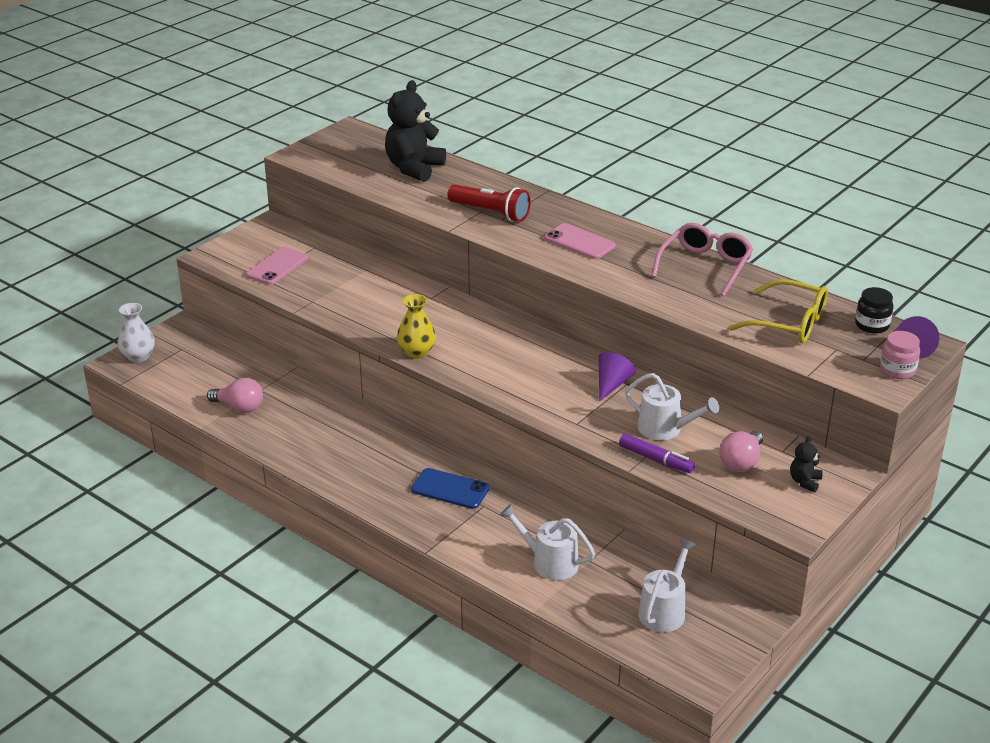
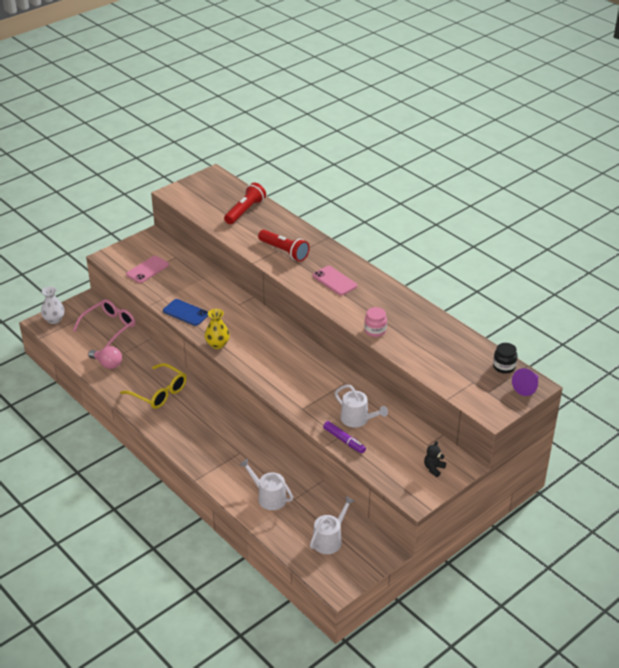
camera: 10 degrees right, 5 degrees up
black teddy bear [385,80,446,182] -> red flashlight [224,183,266,224]
blue phone [411,468,490,509] -> blue phone moved to [163,299,208,326]
purple cone [598,352,636,401] -> none
pink glasses [651,223,753,297] -> pink glasses moved to [73,299,136,348]
pink light bulb [719,431,763,472] -> none
yellow glasses [728,279,828,343] -> yellow glasses moved to [120,363,187,409]
pink jar [880,331,920,379] -> pink jar moved to [364,307,387,337]

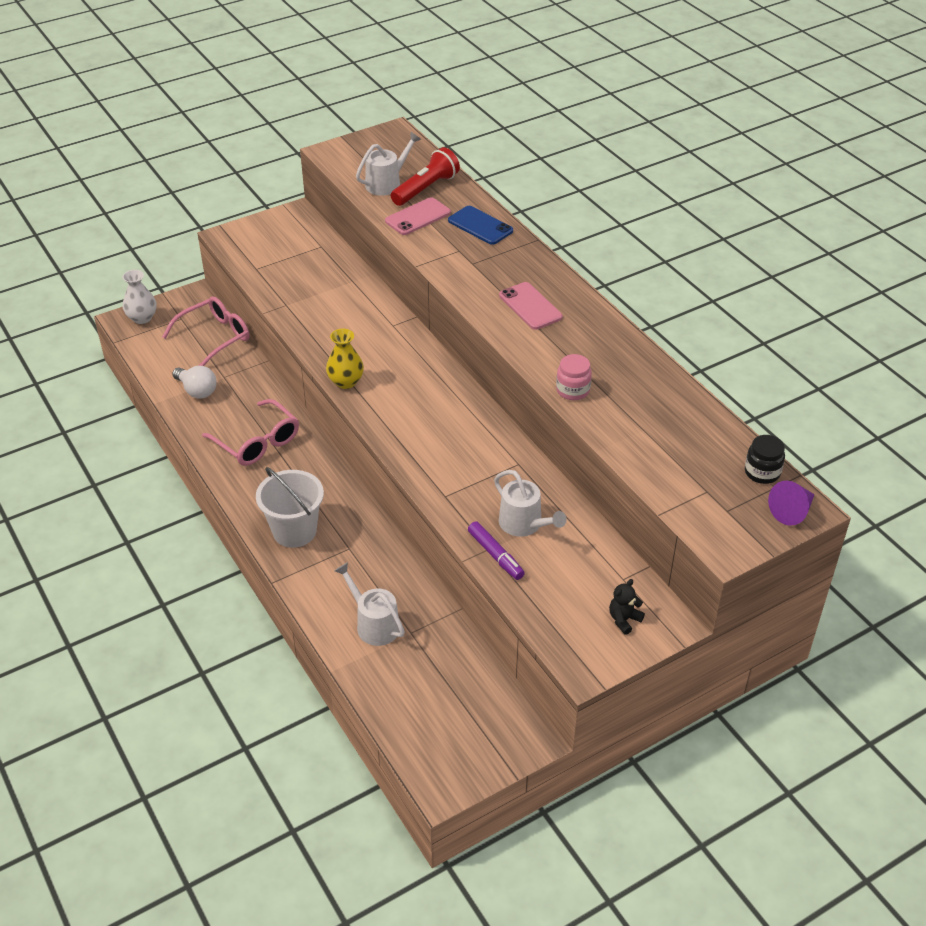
camera: 10 degrees right, 5 degrees up
pink light bulb [88,346,122,369] -> white light bulb [172,366,217,399]
yellow glasses [120,363,187,409] -> pink glasses [202,399,299,466]
pink phone [126,256,169,283] -> pink phone moved to [385,197,451,235]
blue phone [163,299,208,326] -> blue phone moved to [448,206,513,245]
red flashlight [258,230,310,262] -> none
white watering can [310,496,355,554] -> white watering can moved to [356,132,421,196]
none -> white bucket [256,467,324,548]

